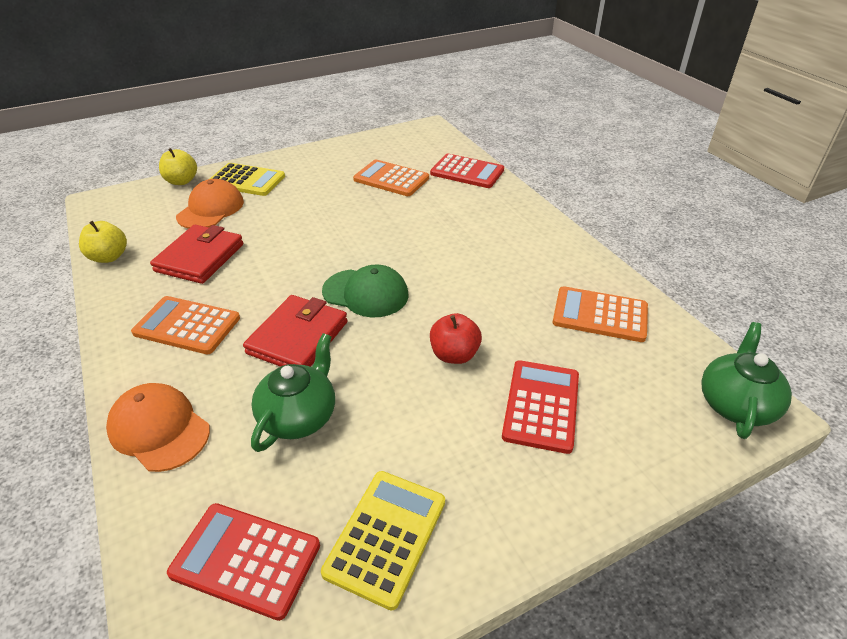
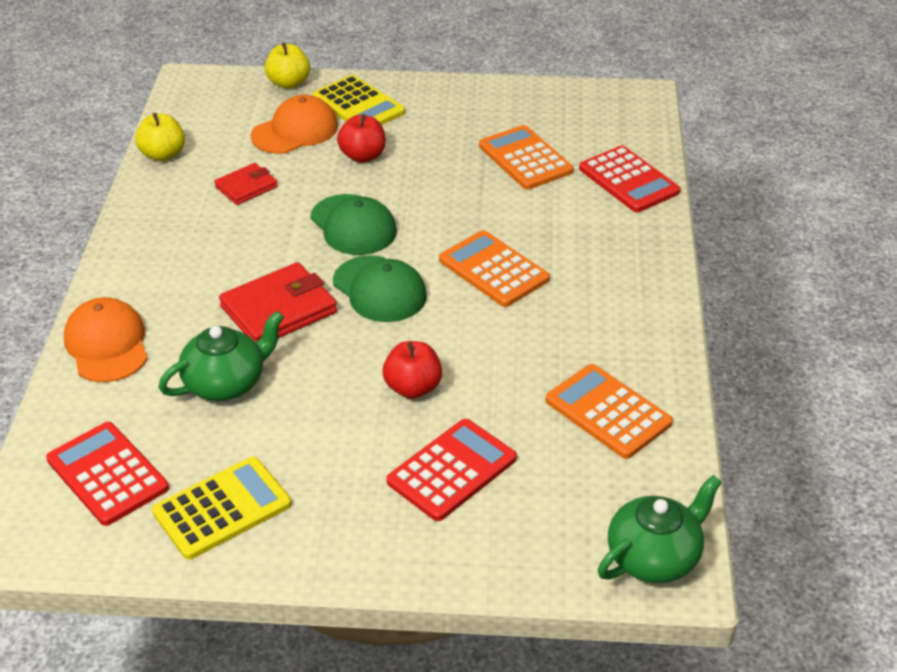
camera: 30 degrees right, 0 degrees up
orange calculator [131,296,240,354] -> orange calculator moved to [439,230,550,307]
red wallet [150,225,243,284] -> red wallet [214,163,278,205], size x0.59
none -> green cap [310,194,397,255]
none -> red apple [337,114,386,163]

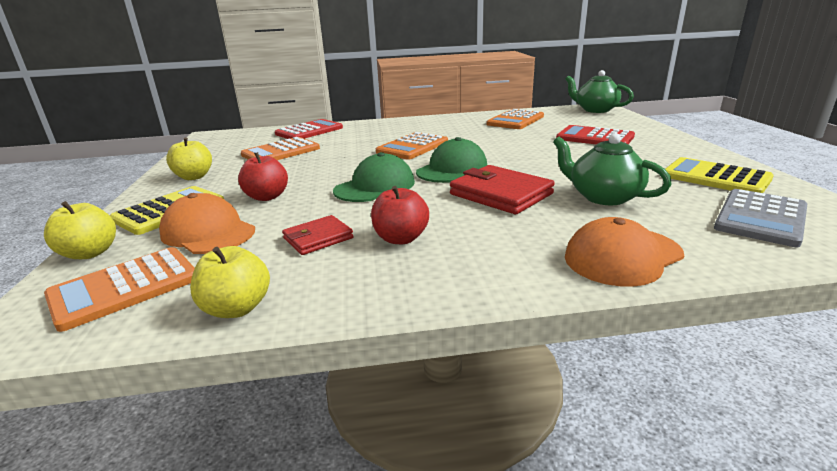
camera: 100 degrees left, 15 degrees down
red calculator [46,422,169,526] -> grey calculator [714,189,807,247]
red wallet [214,163,278,205] -> red wallet turned 75 degrees counterclockwise [282,215,354,255]
red apple [383,341,442,399] -> red apple moved to [371,186,429,244]
none -> orange calculator [44,247,195,332]
none -> yellow apple [166,137,212,180]

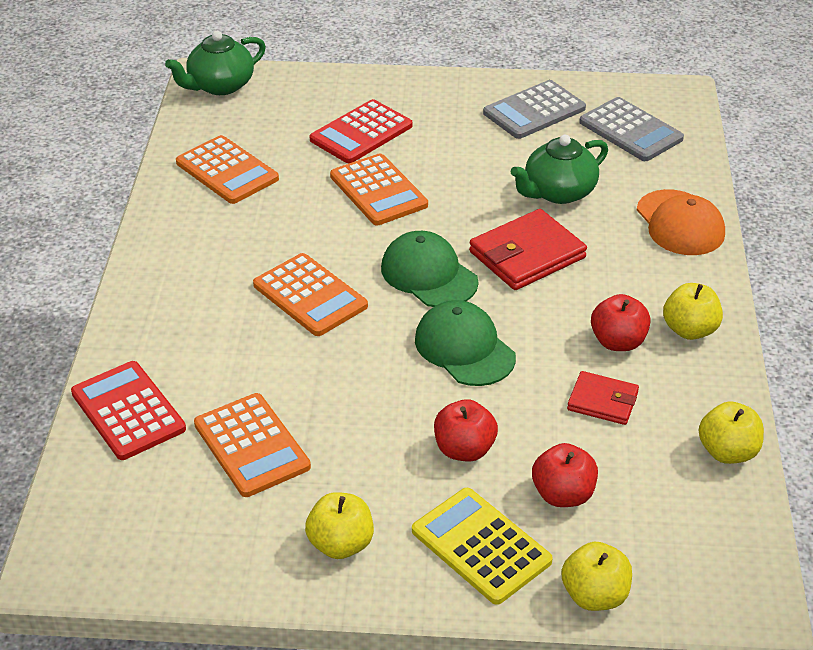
camera: 80 degrees left, 15 degrees up
orange calculator [44,247,195,332] -> orange calculator moved to [330,153,428,225]
orange cap [159,193,255,254] -> red apple [532,443,598,507]
red wallet [282,215,354,255] -> red wallet turned 45 degrees counterclockwise [567,371,639,425]
yellow calculator [665,157,774,193] -> grey calculator [483,80,586,139]
none -> yellow apple [663,283,723,340]

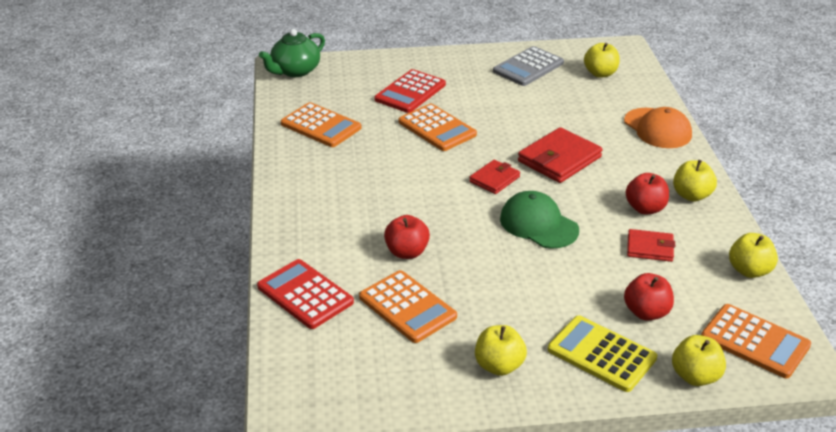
camera: 10 degrees left, 5 degrees down
orange calculator [253,253,368,336] -> orange calculator moved to [701,304,811,378]
green cap [381,231,478,307] -> red wallet [469,160,520,194]
red apple [434,399,498,462] -> red apple moved to [384,215,430,259]
green teapot [510,135,608,204] -> none
grey calculator [579,97,684,161] -> yellow apple [584,43,620,78]

